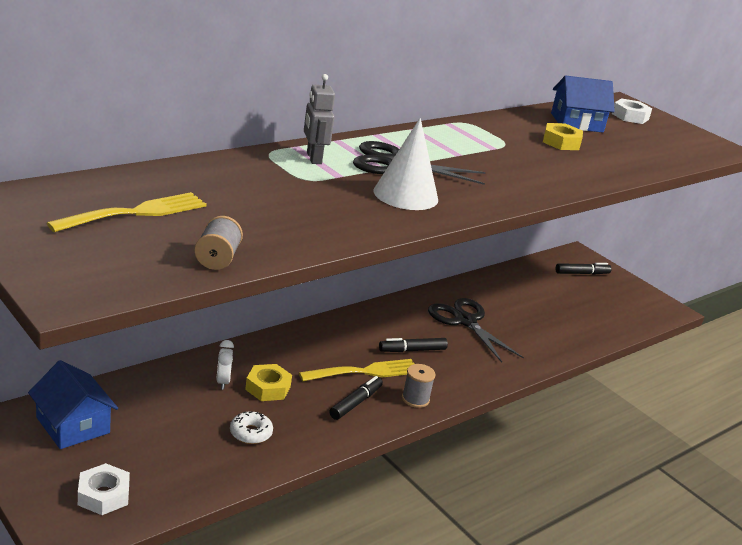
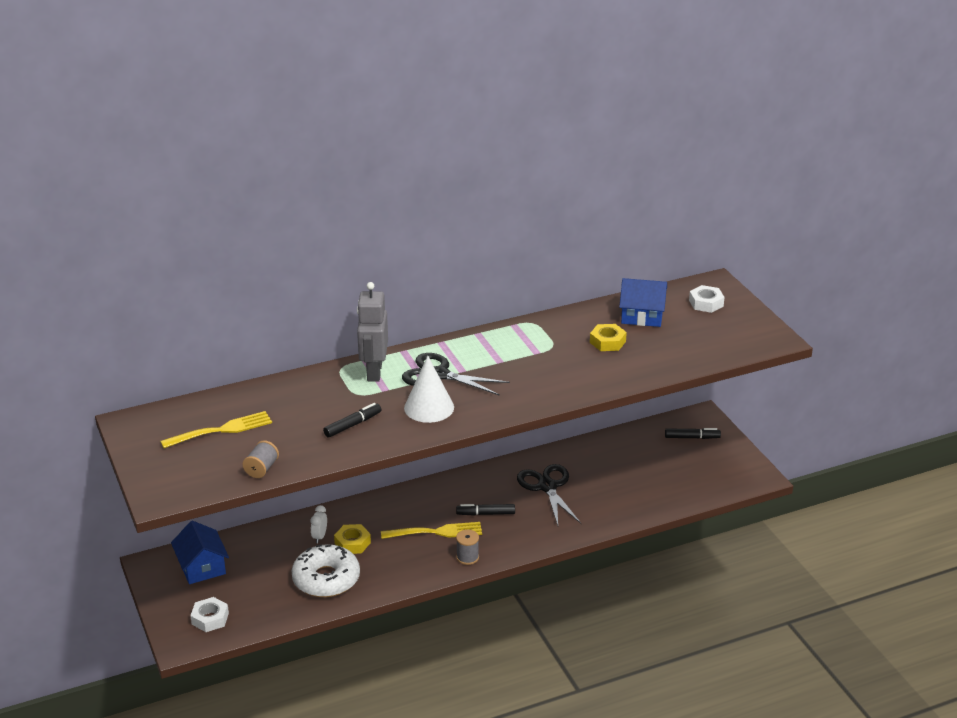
camera: 20 degrees right, 5 degrees up
white donut [230,411,273,444] -> white donut [292,544,360,597], size x2.11
grey robot [304,74,335,164] -> grey robot [357,282,388,381], size x1.54
black marker [329,376,383,420] -> black marker moved to [323,403,381,437]

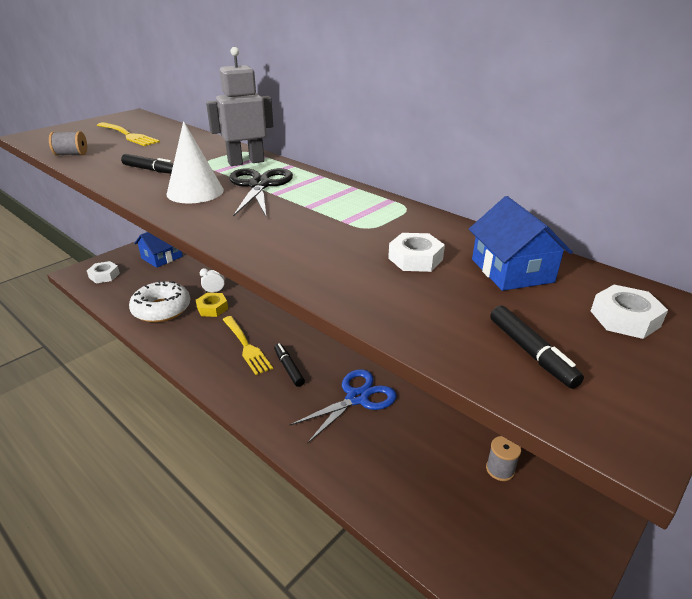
camera: 65 degrees right, 0 degrees up
grey spool [456,530,479,565] -> grey spool moved to [486,436,521,481]
black scissors [517,464,581,526] -> blue scissors [289,369,397,444]
yellow nut [590,324,627,351] -> white nut [388,233,445,272]
black marker [665,428,721,439] -> black marker moved to [490,305,584,389]

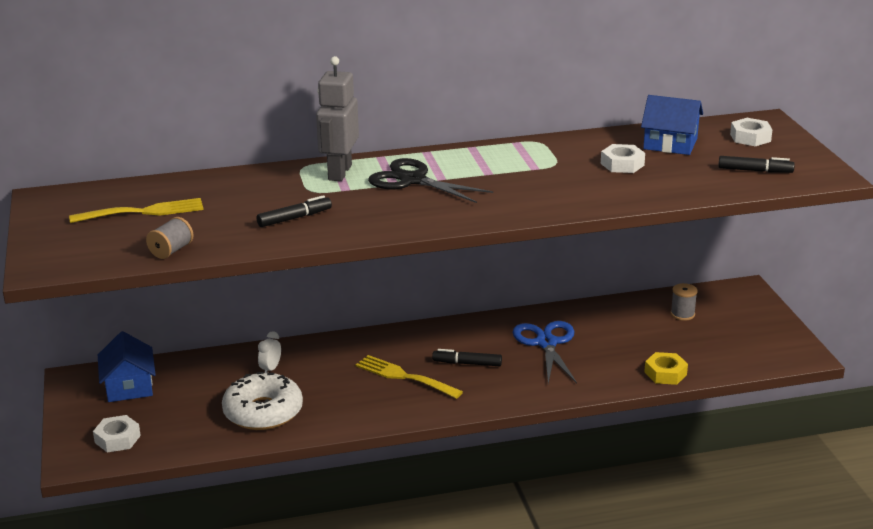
camera: 55 degrees left, 5 degrees down
white cone [166,121,224,204] -> none
yellow nut [196,293,228,317] -> yellow nut moved to [644,352,688,385]
yellow fork [222,316,273,375] -> yellow fork turned 150 degrees counterclockwise [356,355,463,399]

